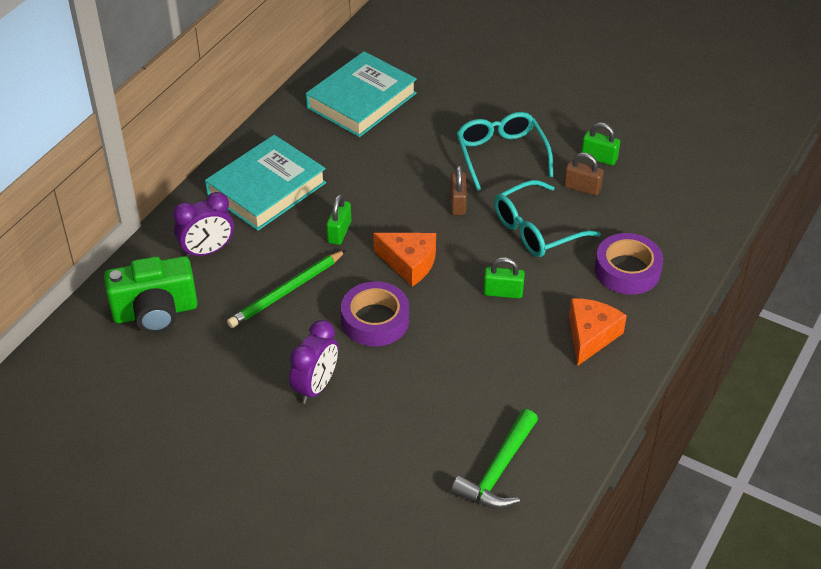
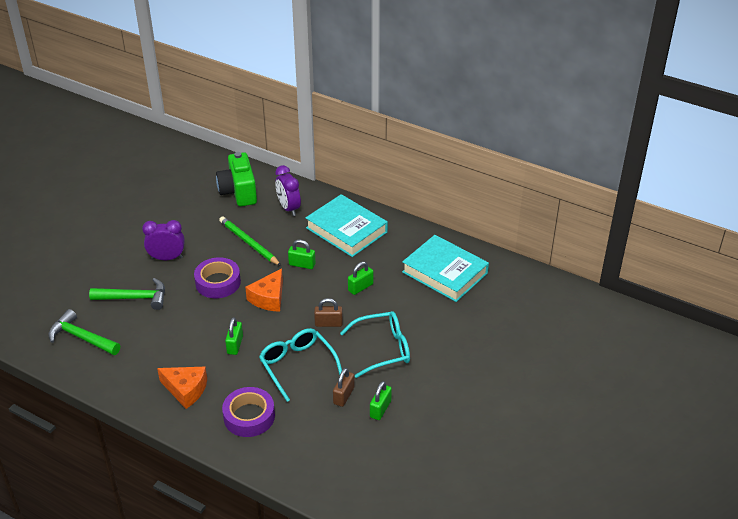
camera: 90 degrees right, 5 degrees down
purple clock [289,320,338,404] -> purple clock turned 150 degrees clockwise [142,220,185,260]
none -> green hammer [89,278,165,310]
none -> green padlock [348,262,373,295]

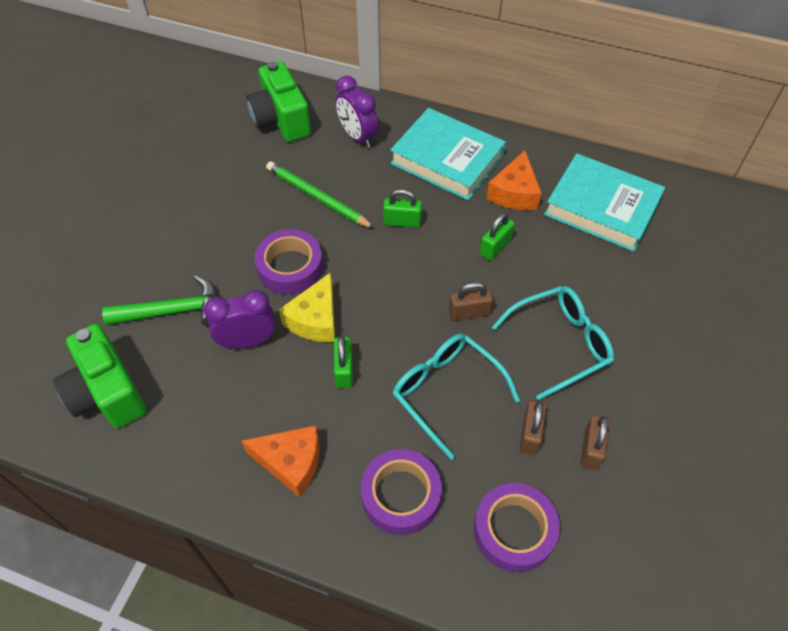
camera: 10 degrees left, 15 degrees up
green hammer [48,309,120,355] -> green camera [53,324,147,428]
purple clock [142,220,185,260] -> purple clock moved to [204,290,275,349]
orange cheese [245,268,283,312] -> orange cheese moved to [486,150,542,210]
green padlock [370,381,392,420] -> brown padlock [581,415,609,470]
none -> yellow cheese [279,272,335,342]
none -> purple tape [474,483,560,572]

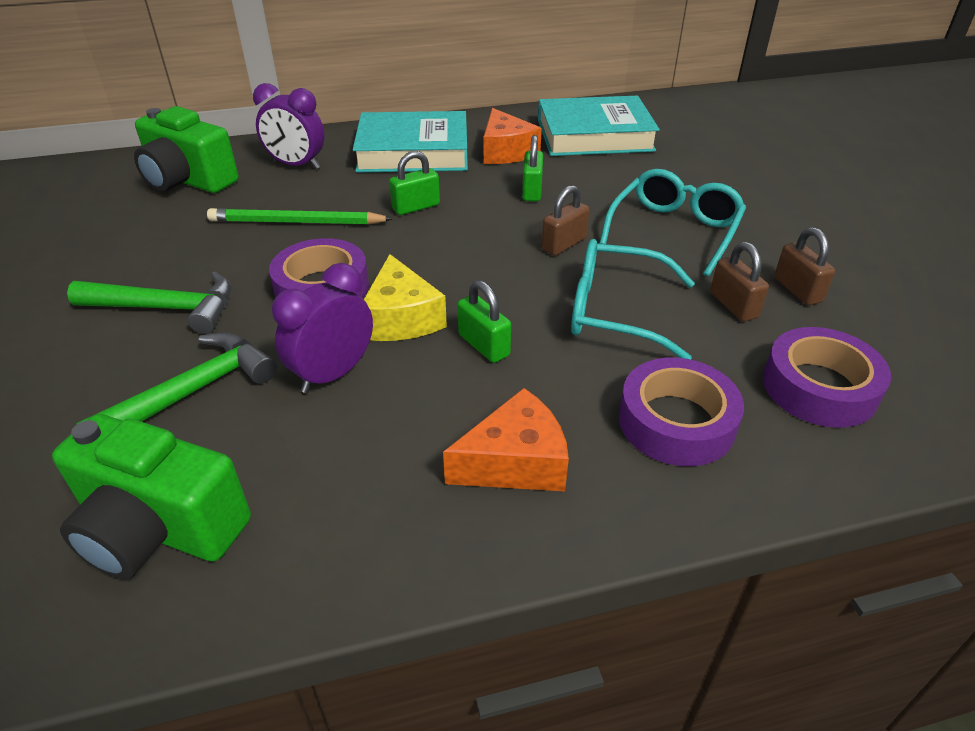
camera: 35 degrees left, 15 degrees down
none -> green hammer [67,271,232,334]

